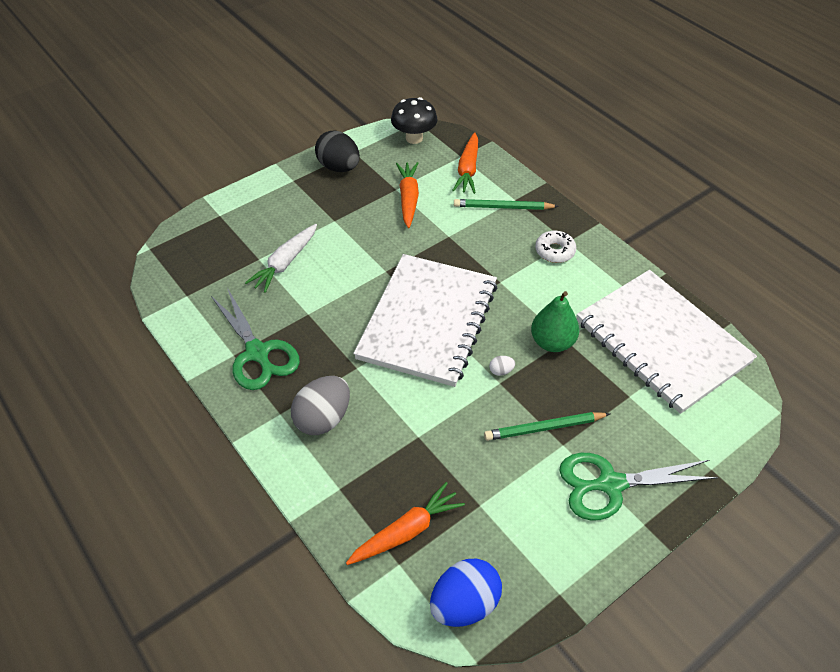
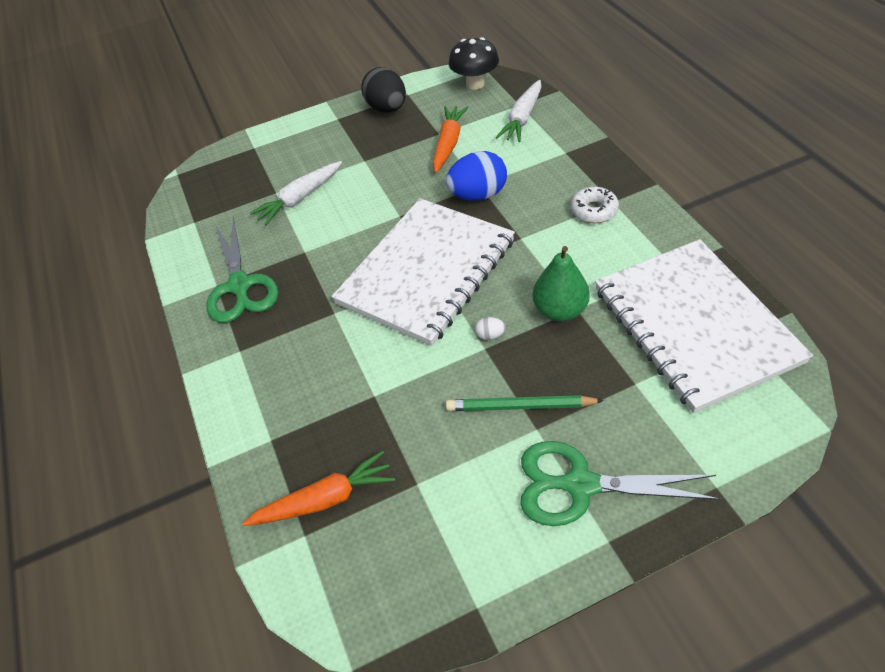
camera: 20 degrees right, 0 degrees up
grey egg [291,376,350,435] -> none
blue egg [430,559,502,627] -> blue egg moved to [446,151,507,201]
orange carrot [452,132,478,194] -> white carrot [496,80,541,142]
green pencil [454,199,559,210] -> none

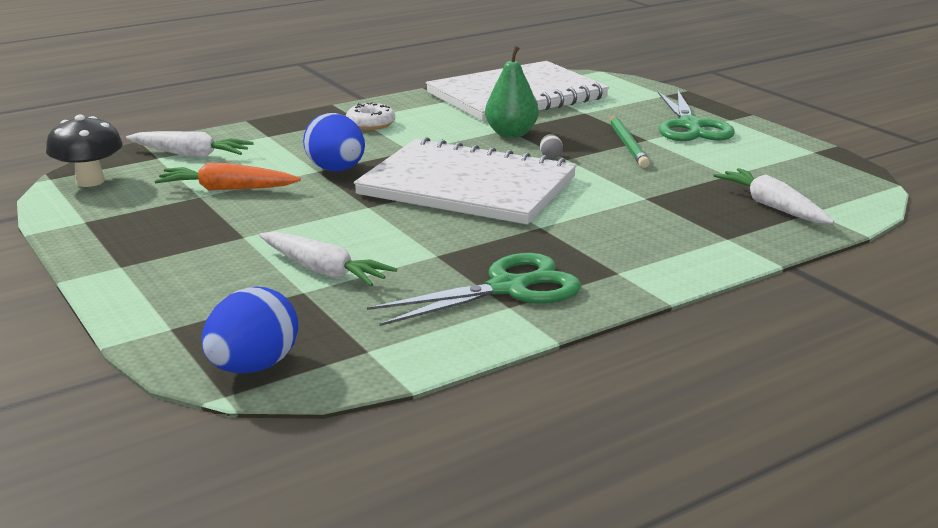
camera: 105 degrees left, 25 degrees down
orange carrot [242,450,395,526] -> white carrot [713,168,834,224]
black egg [361,67,406,112] -> none
white egg [475,317,506,340] -> grey egg [540,134,563,159]
none -> blue egg [202,287,298,373]

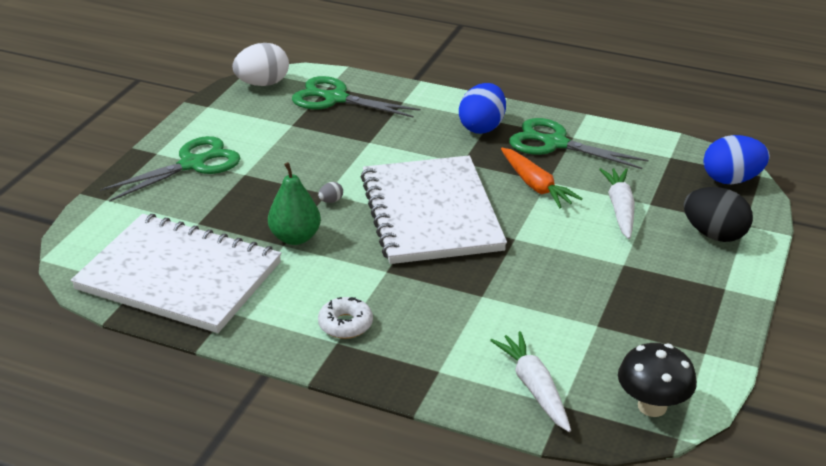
camera: 125 degrees left, 10 degrees up
orange carrot [155,163,301,190] -> orange carrot moved to [501,148,583,208]
blue egg [303,113,365,171] -> blue egg moved to [459,83,506,134]
green pencil [610,116,650,168] -> none
white carrot [713,168,834,224] -> green scissors [292,76,421,118]
none -> white egg [232,43,289,86]
none -> black egg [684,187,753,242]

